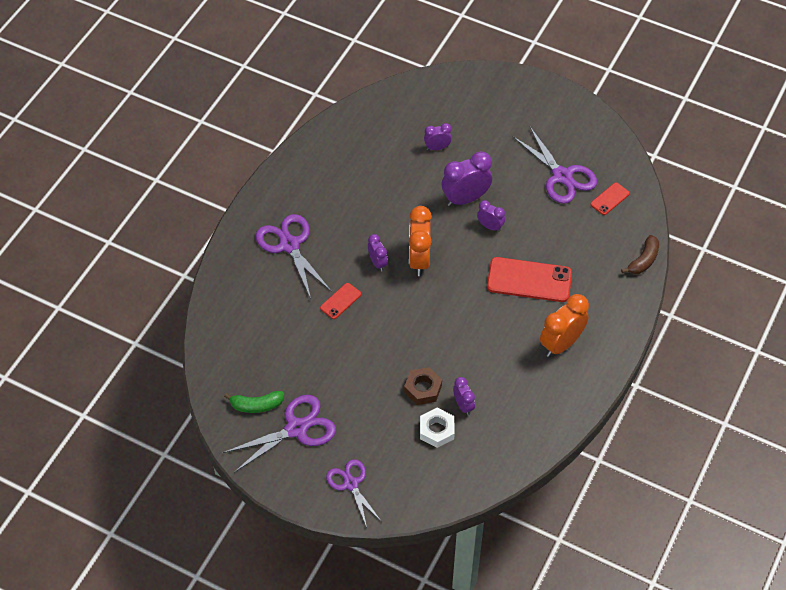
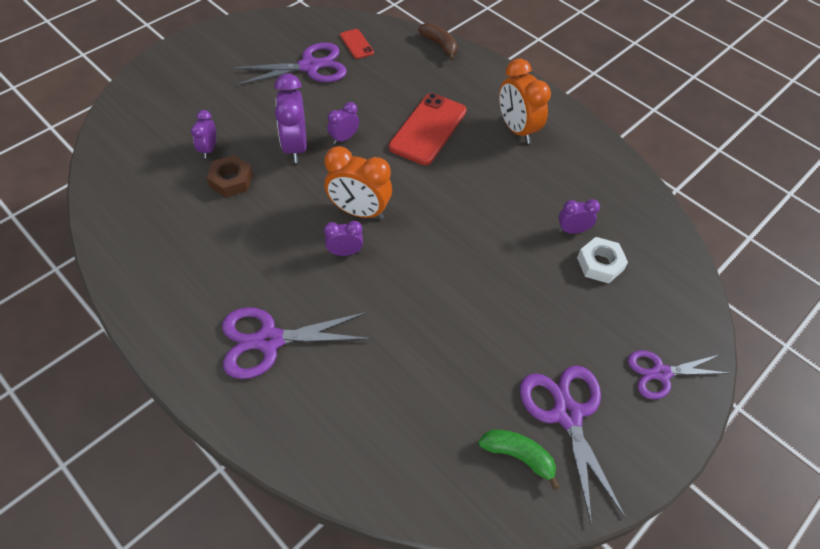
camera: 75 degrees left, 0 degrees up
green banana [224,391,284,413] -> green banana turned 75 degrees counterclockwise [478,430,560,490]
red phone [320,283,361,319] -> none
brown nut [404,367,442,405] -> brown nut moved to [206,155,253,198]

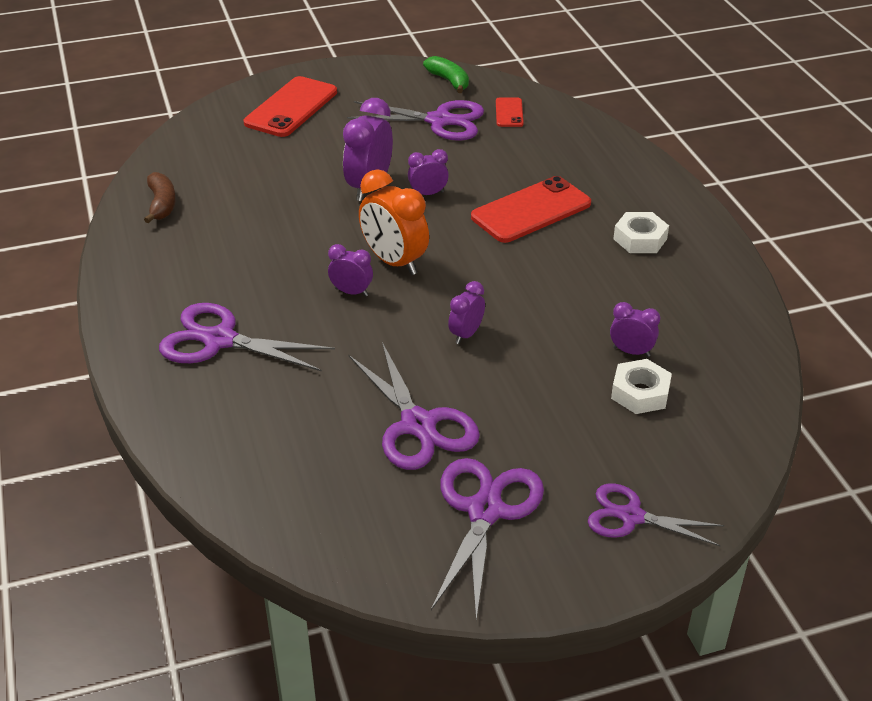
camera: 30 degrees right, 15 degrees down
purple clock [191,110,216,158] -> purple clock moved to [448,281,485,344]
brown nut [206,155,253,198] -> none
brown banana [418,23,458,60] -> brown banana moved to [144,172,176,223]
green banana [478,430,560,490] -> green banana moved to [423,56,469,93]
orange clock [499,59,551,144] -> white nut [613,212,669,253]
none -> red phone [244,76,337,137]
none -> purple scissors [348,342,480,470]

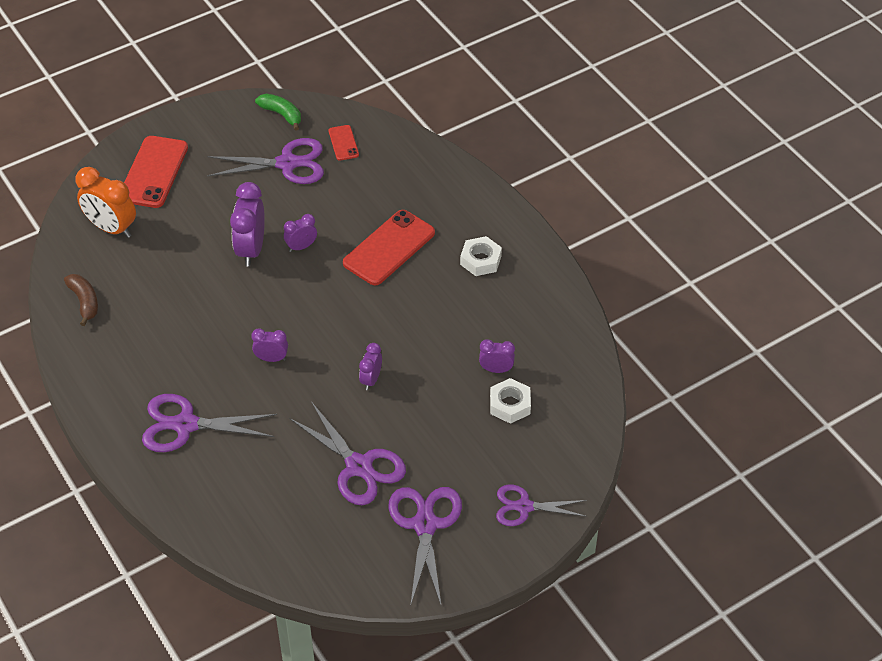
camera: 15 degrees left, 10 degrees up
orange clock [359,169,429,275] -> orange clock moved to [75,167,136,238]

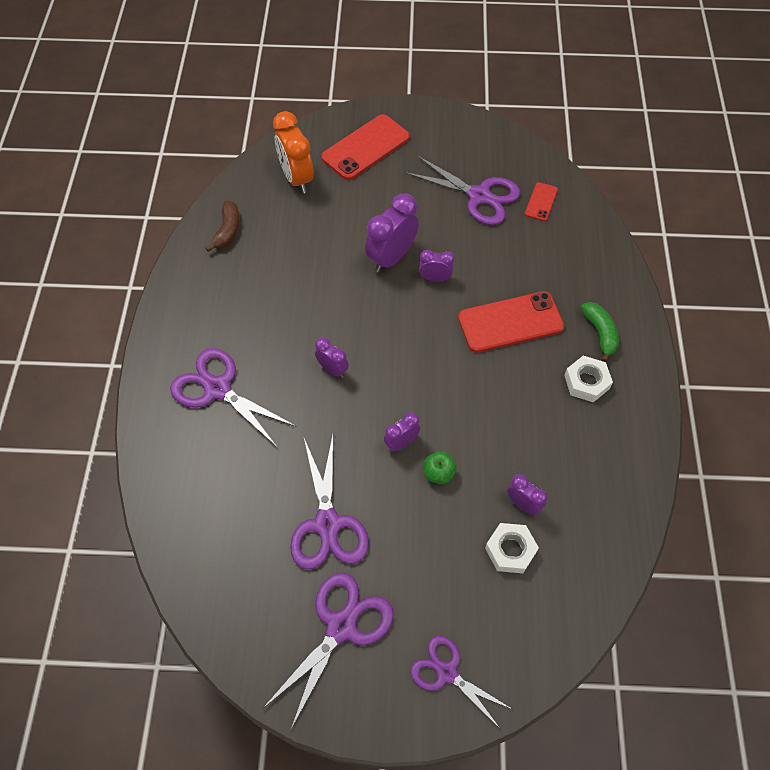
camera: 35 degrees right, 10 degrees up
green banana [255,94,301,131] -> green banana moved to [581,302,619,362]
none -> green apple [424,451,457,484]

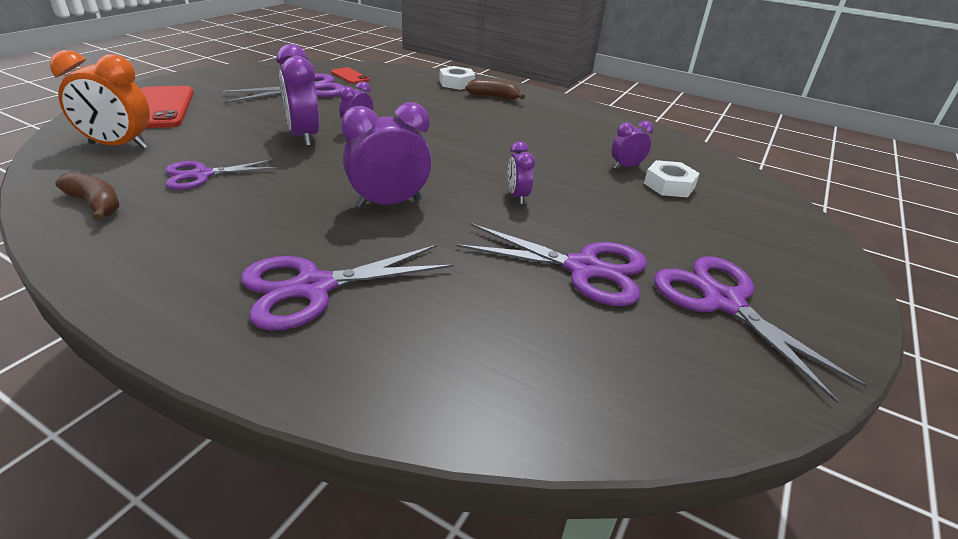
camera: 65 degrees left, 25 degrees down
purple clock [315,337,349,378] -> purple clock [341,102,432,208], size x1.81
purple scissors [410,636,512,727] -> purple scissors moved to [165,159,279,190]
green apple [424,451,457,484] -> none
red phone [458,291,564,353] -> none
white nut [564,356,613,402] -> white nut moved to [439,66,475,90]
green banana [581,302,619,362] -> brown banana [465,79,525,99]

